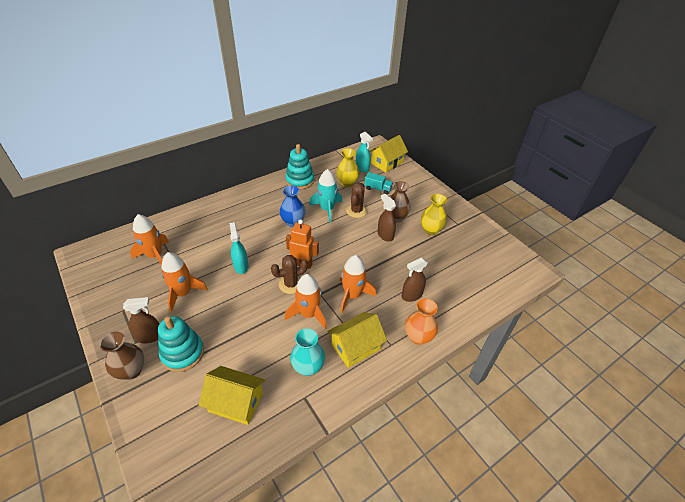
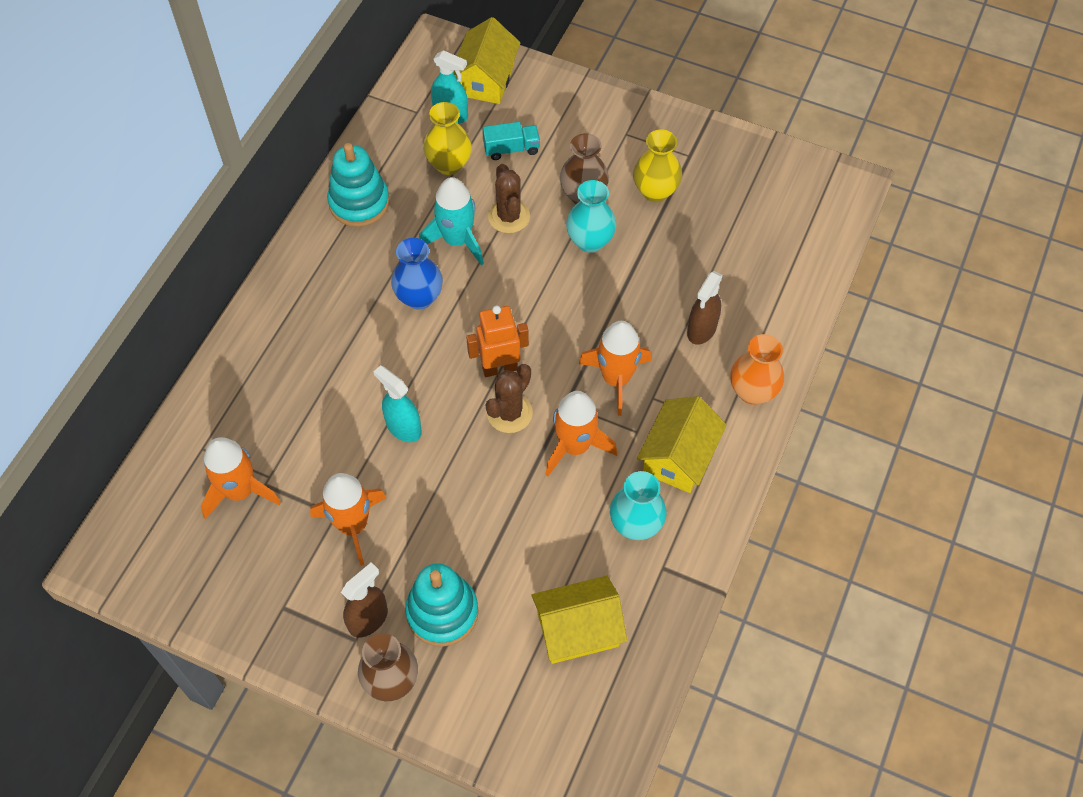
camera: 30 degrees left, 15 degrees up
brown spray bottle [378,194,396,242] -> turquoise vase [566,180,616,252]

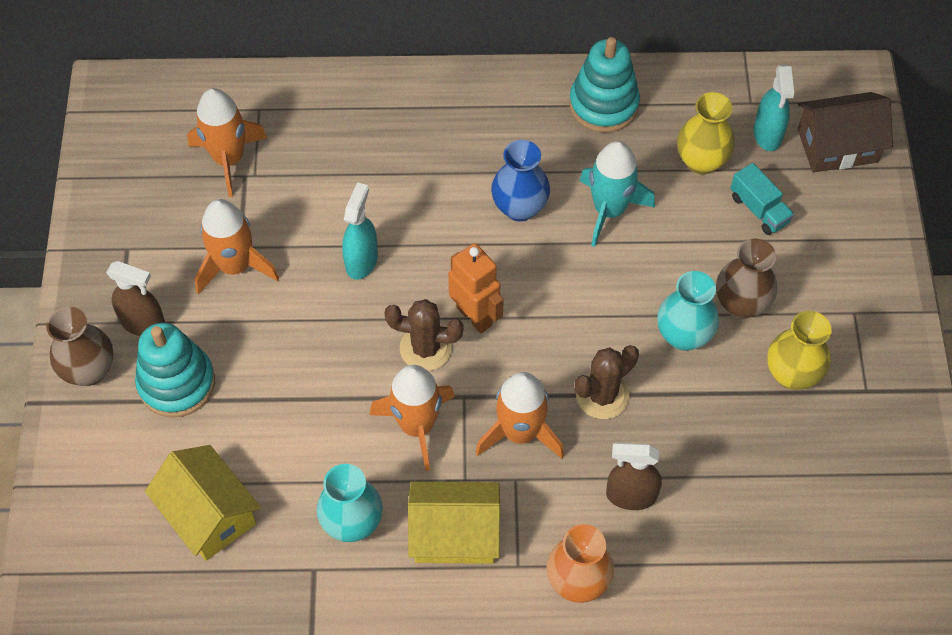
camera: 65 degrees right, 0 degrees up
yellow house [453,17,520,104] -> brown house [798,92,893,173]
brown cactus [488,164,530,233] -> brown cactus moved to [575,345,639,419]

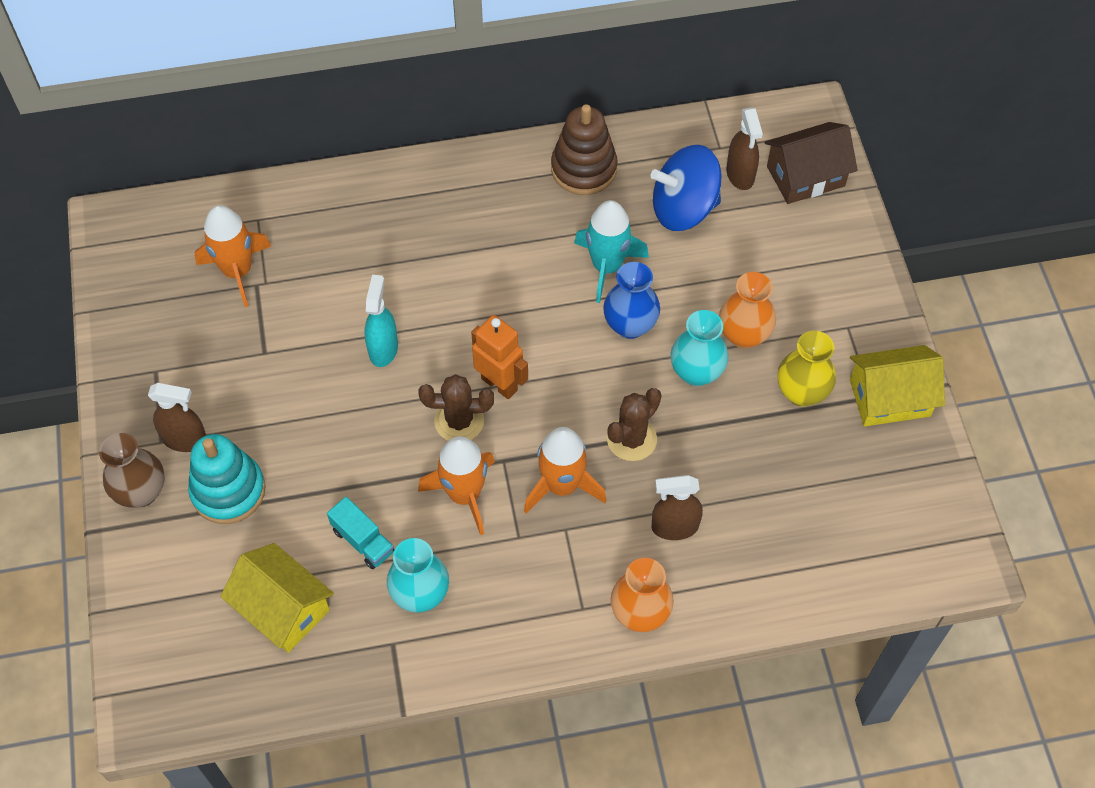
camera: 10 degrees left, 0 degrees up
orange rocket [195,199,279,295] -> none
yellow house [408,482,500,564] -> yellow house moved to [850,345,945,427]
blue vase [491,140,550,222] -> blue vase moved to [603,262,660,339]
turquoise stacking toy [569,37,640,133] -> brown stacking toy [551,104,618,195]
yellow vase [677,92,735,175] -> blue spinning top [651,145,722,231]
brown vase [716,238,777,319] -> orange vase [719,272,776,349]
turquoise truck [730,163,794,235] -> turquoise truck moved to [327,497,395,569]
turquoise spray bottle [754,65,794,151] -> brown spray bottle [726,107,763,190]

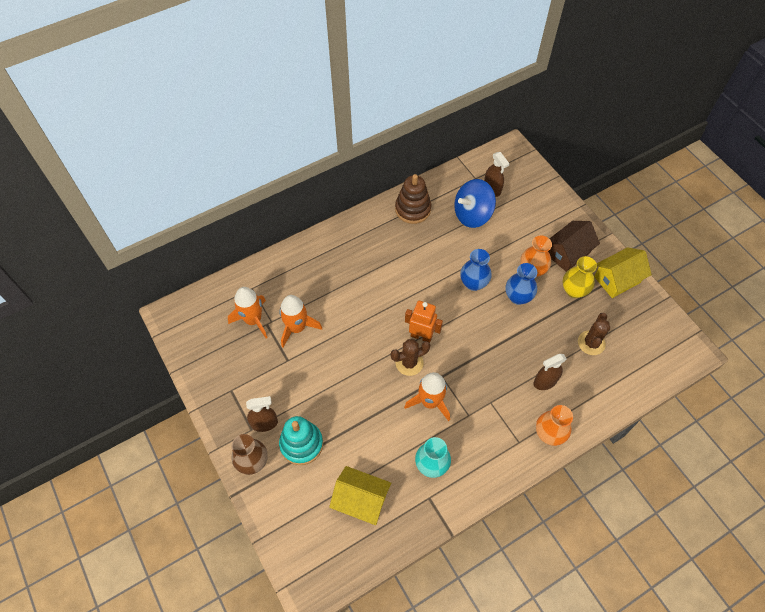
camera: 20 degrees left, 0 degrees up
turquoise truck [327,497,395,569] -> none
turquoise spray bottle [364,275,398,367] -> none
orange rocket [524,427,607,513] -> orange rocket moved to [279,295,322,348]
turquoise rocket [574,200,649,303] -> none
brown cactus [607,388,661,461] -> brown cactus moved to [578,313,610,355]
turquoise vase [671,310,729,386] -> blue vase [506,263,537,305]
brown house [765,122,858,204] -> brown house moved to [548,221,600,272]

